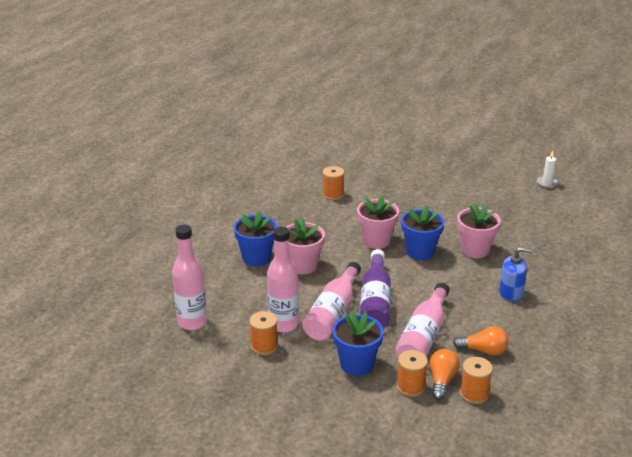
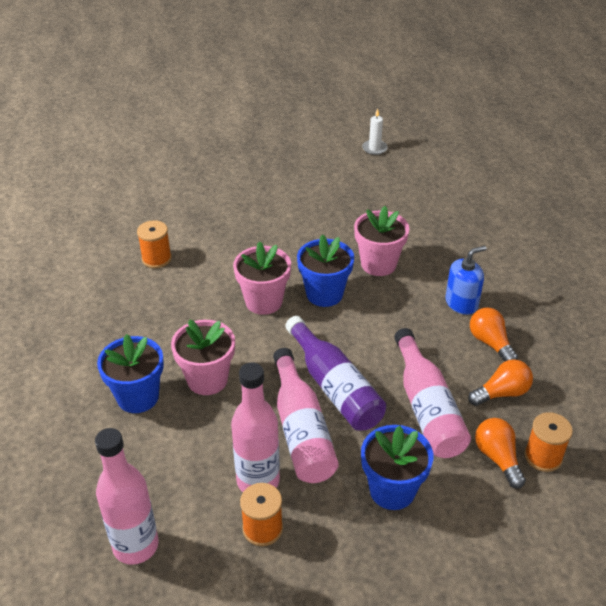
camera: 35 degrees left, 10 degrees up
orange spool [396,350,428,397] -> none
none -> orange light bulb [470,308,518,362]

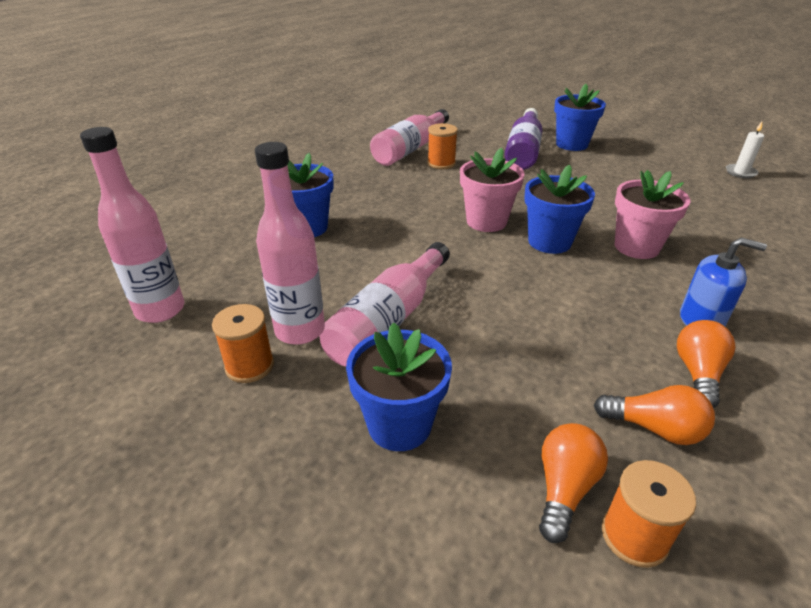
camera: 45 degrees right, 5 degrees down
pink flower pot [171,319,235,395] -> none
purple bottle [285,316,386,431] -> purple bottle moved to [504,108,543,170]
pink bottle [394,328,471,458] -> pink bottle moved to [370,109,449,166]
none -> blue flower pot [554,84,606,151]

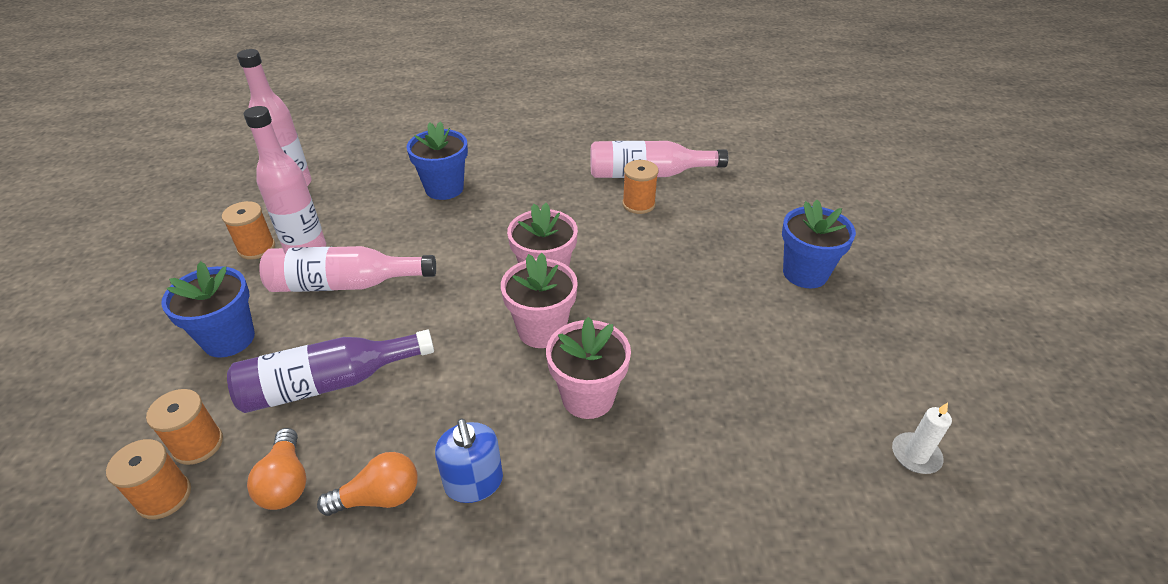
camera: 55 degrees right, 5 degrees up
purple bottle [504,108,543,170] -> purple bottle moved to [227,330,434,413]
blue flower pot [524,164,595,254] -> pink flower pot [501,253,578,348]
orange light bulb [539,423,608,543] -> orange spool [146,389,223,465]

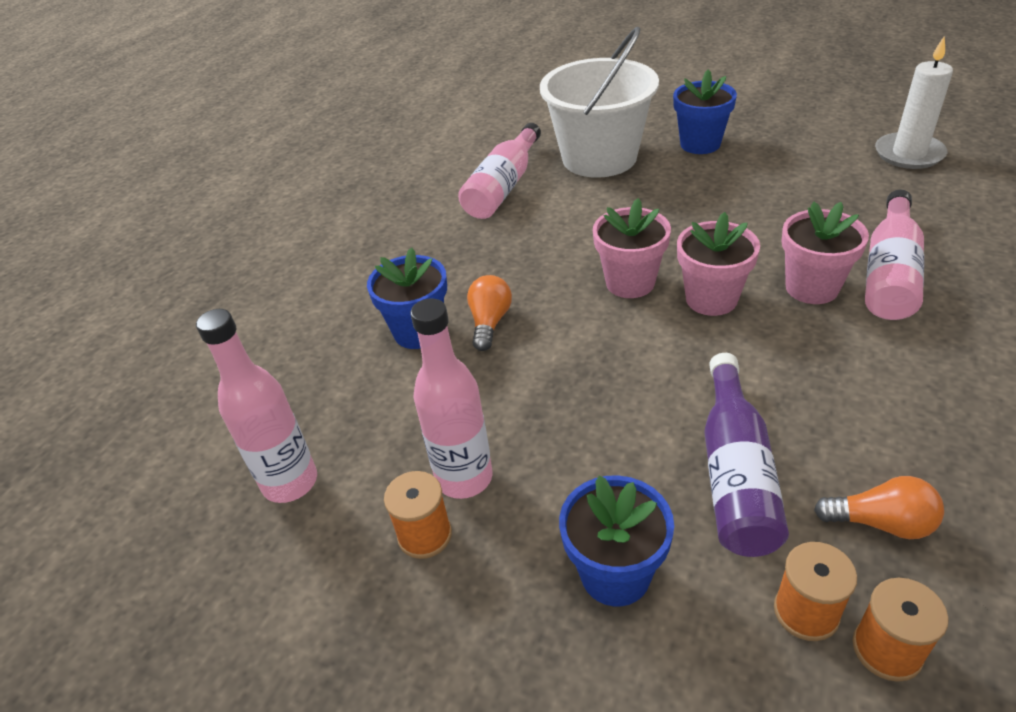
camera: 60 degrees left, 0 degrees up
pink bottle [259,246,436,292] -> pink bottle moved to [865,189,924,320]
orange light bulb [317,452,417,516] -> orange light bulb moved to [467,275,512,351]
blue soap dispenser [435,419,503,503] -> none
orange spool [622,160,658,214] -> none
white candle [892,402,952,474] -> white candle [875,36,953,169], size x1.84
none -> white bucket [540,27,659,178]

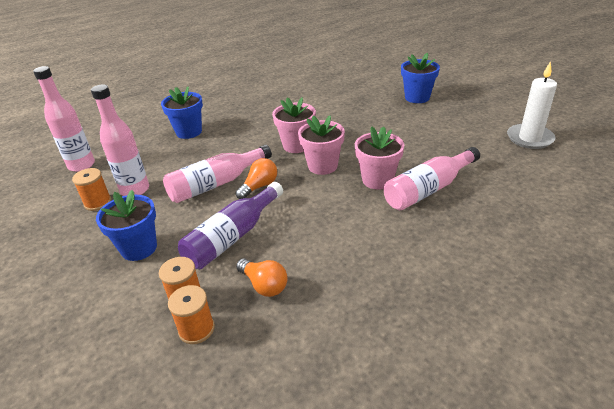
camera: 30 degrees right, 5 degrees down
pink bottle [458,123,541,219] -> pink bottle moved to [163,145,272,203]
orange light bulb [467,275,512,351] -> orange light bulb moved to [235,158,277,199]
white bucket [540,27,659,178] -> none

